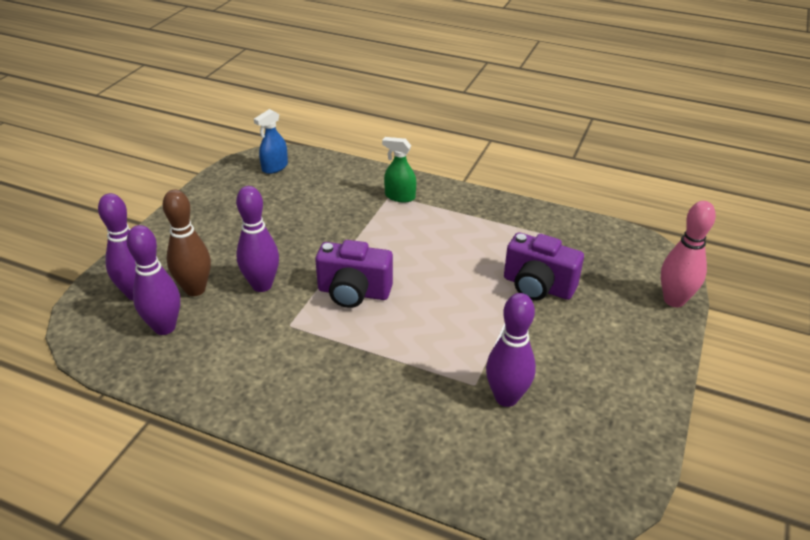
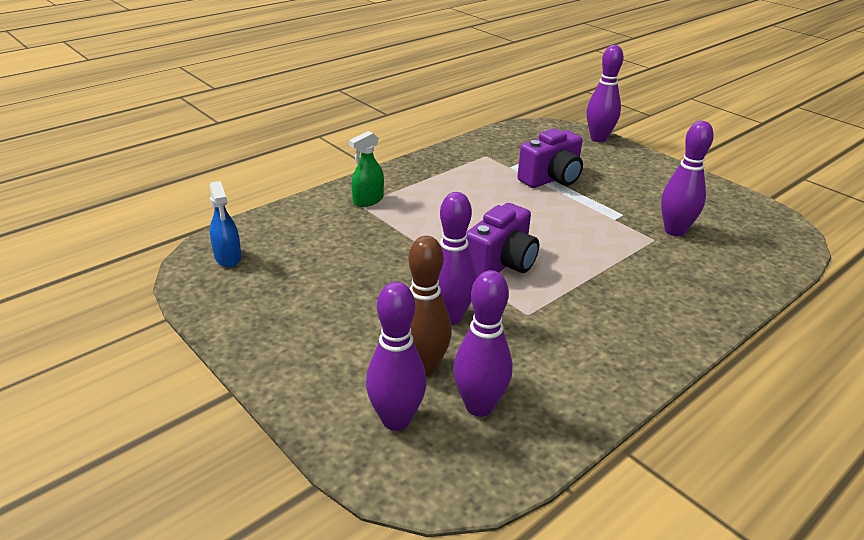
camera: 65 degrees left, 5 degrees down
pink bowling pin [661,201,716,307] -> purple bowling pin [587,45,624,142]

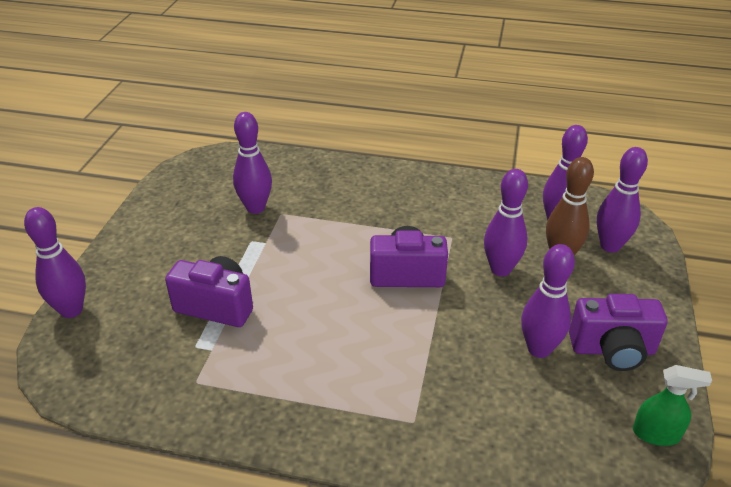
camera: 125 degrees left, 5 degrees up
blue spray bottle [210,181,241,267] -> none
green spray bottle [349,131,384,207] -> green spray bottle moved to [633,365,712,446]
none -> purple bowling pin [521,244,575,358]
none -> purple camera [569,294,667,371]

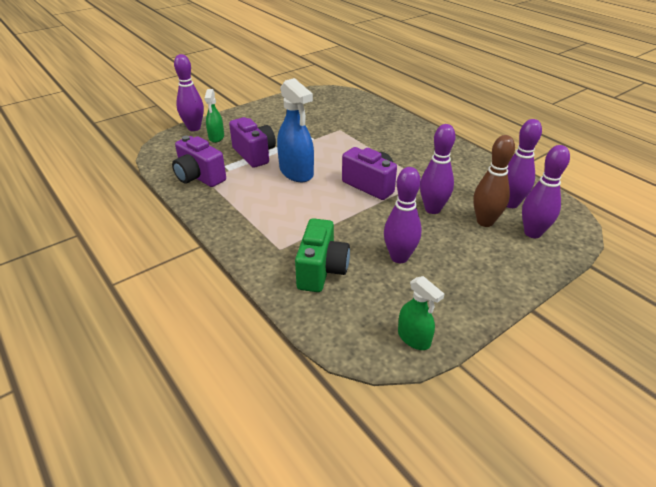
camera: 40 degrees right, 0 degrees up
purple bowling pin [233,112,272,214] -> none
purple camera [569,294,667,371] -> purple camera moved to [172,136,226,187]
none -> green spray bottle [204,89,224,143]
none -> blue spray bottle [277,78,314,182]
none -> green camera [295,218,350,292]

